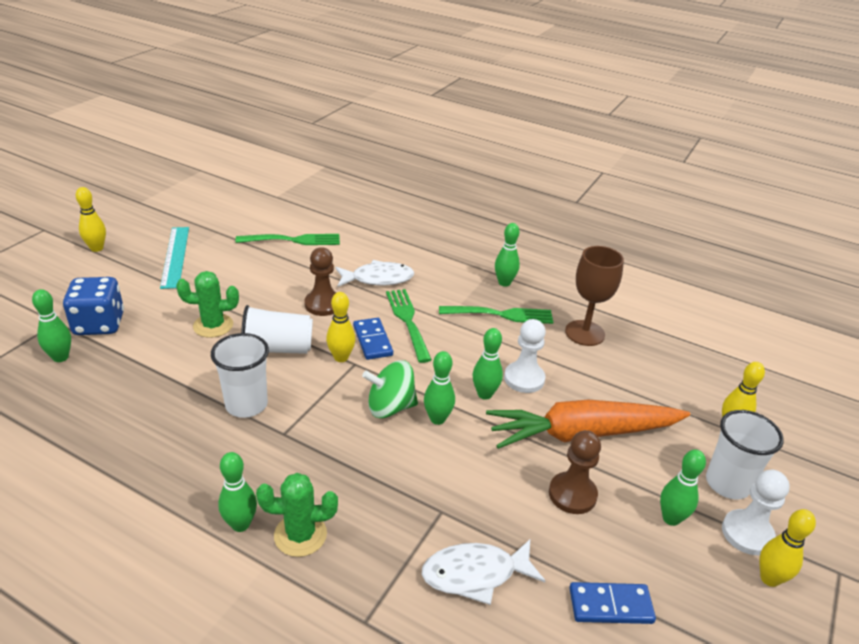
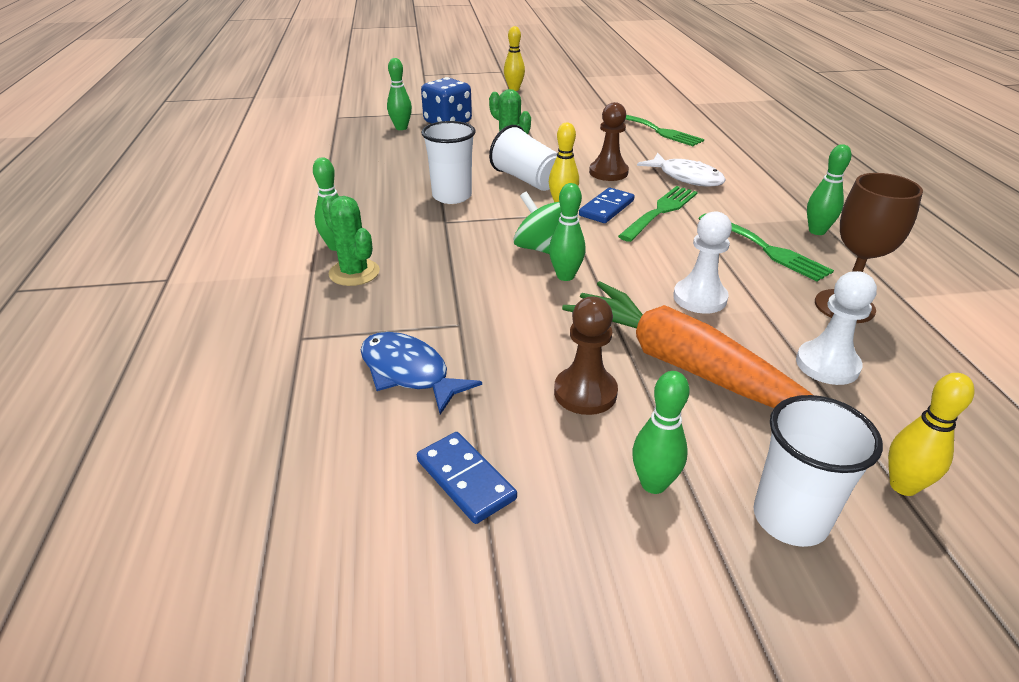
camera: 55 degrees right, 0 degrees up
turquoise ruler [160,227,189,289] -> none
white fish [422,539,545,605] -> blue fish [361,332,482,415]
green bowling pin [473,328,503,400] -> none
white pawn [722,470,790,555] -> white pawn moved to [796,271,877,385]
yellow bowling pin [759,509,816,587] -> none

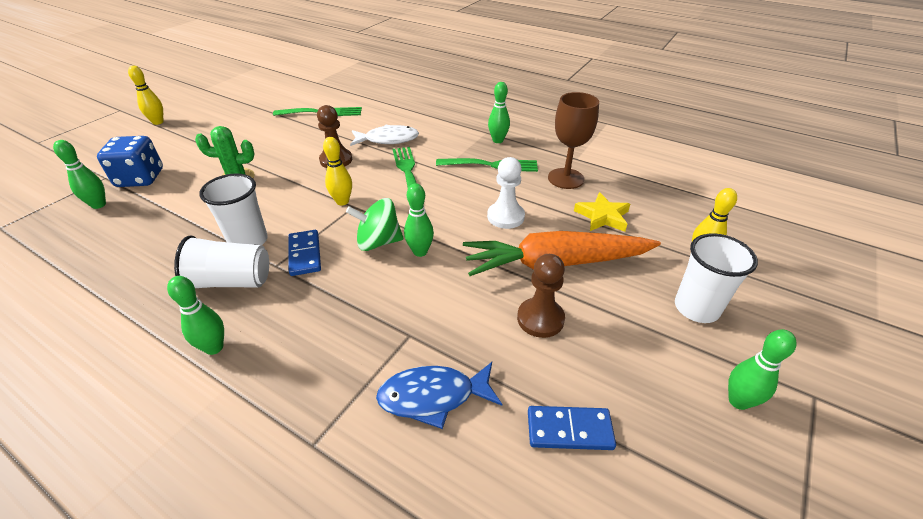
camera: 50 degrees left, 5 degrees up
green cactus [322,196,380,286] -> none
white cup [489,125,557,191] -> white cup moved to [174,236,269,288]
blue domino [579,188,635,223] -> blue domino moved to [288,230,321,276]
green bowling pin [632,371,690,494] -> green bowling pin moved to [728,329,796,410]
white pawn [796,271,877,385] -> yellow star [574,192,630,232]

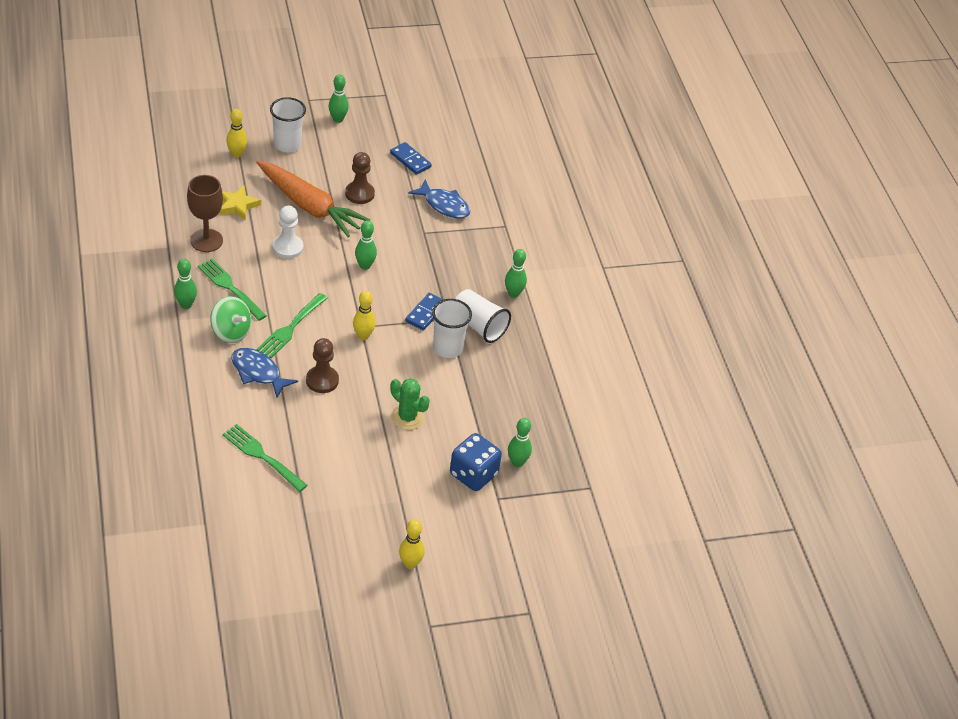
camera: 140 degrees left, 5 degrees up
green spinning top [346,198,403,251] -> green spinning top moved to [210,296,252,343]
white fish [350,124,419,146] -> blue fish [231,348,298,398]

